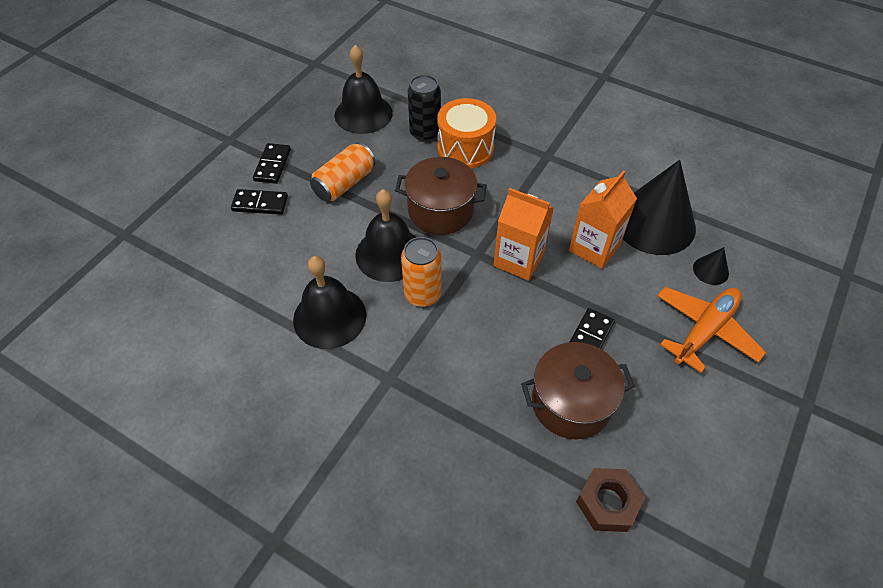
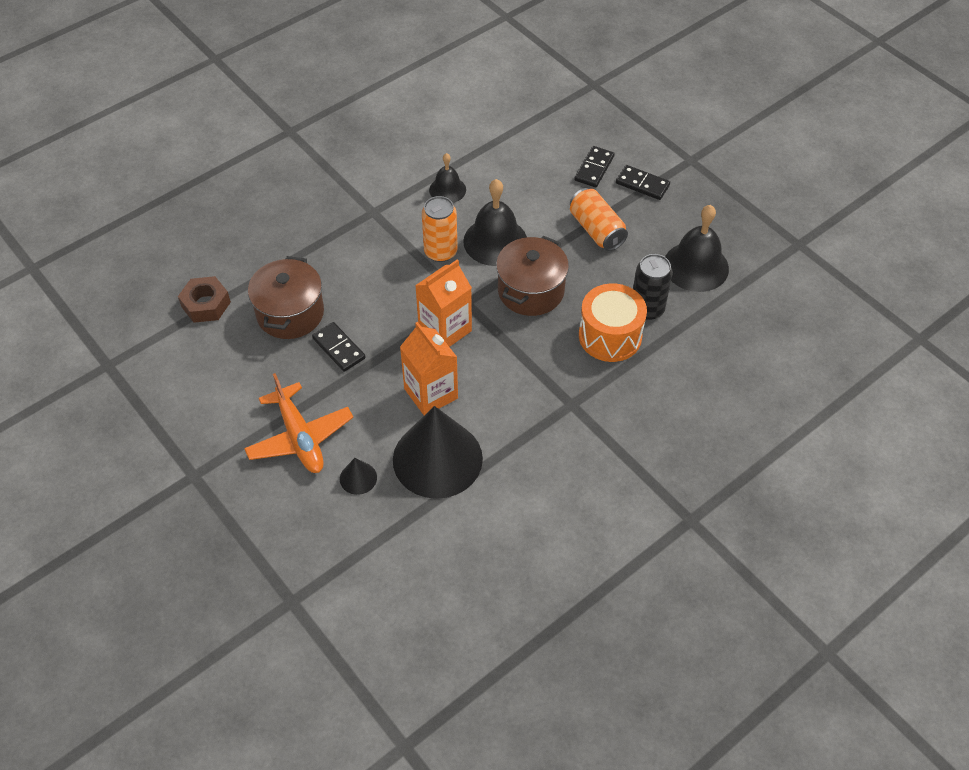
camera: 110 degrees right, 0 degrees up
black bell [293,256,366,349] -> black bell [429,153,466,203], size x0.60

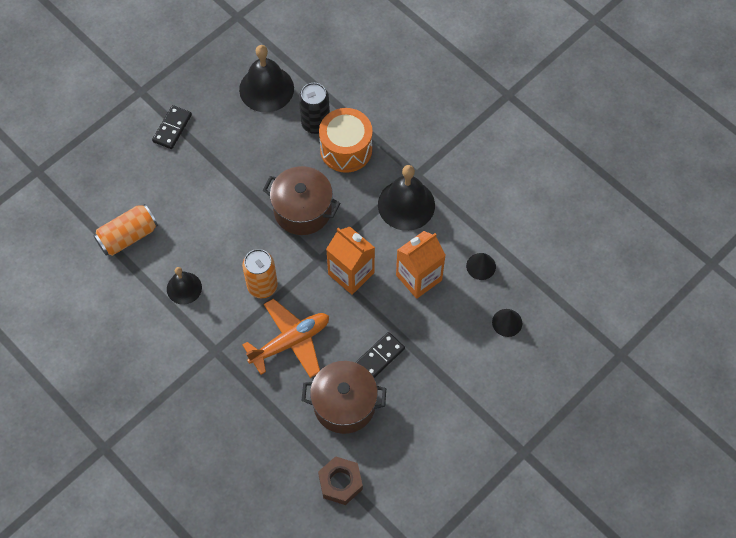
camera: 95 degrees left, 10 degrees up
orange plane [244,373,353,473] -> orange plane moved to [242,298,329,378]
black cone [393,406,483,499] -> black cone [466,253,496,280], size x0.41
black bell [463,179,527,266] -> black bell moved to [378,165,435,231]
orange can [570,188,628,251] -> orange can moved to [93,204,158,256]
black domino [574,146,615,187] -> none

